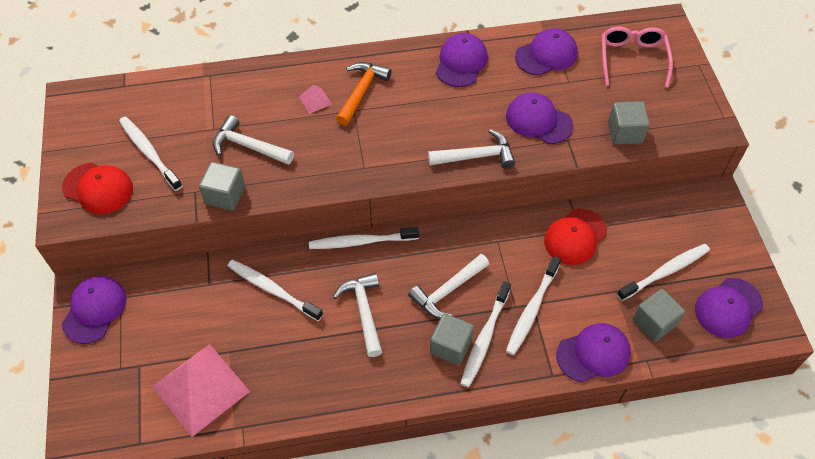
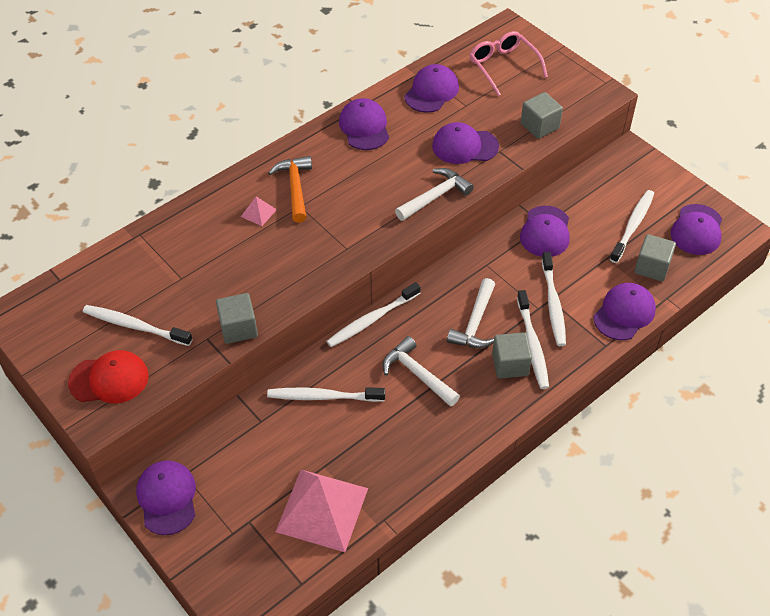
camera: 30 degrees left, 5 degrees down
white hammer [213,115,294,165] -> none
red cap [544,208,607,265] -> purple cap [520,206,570,257]

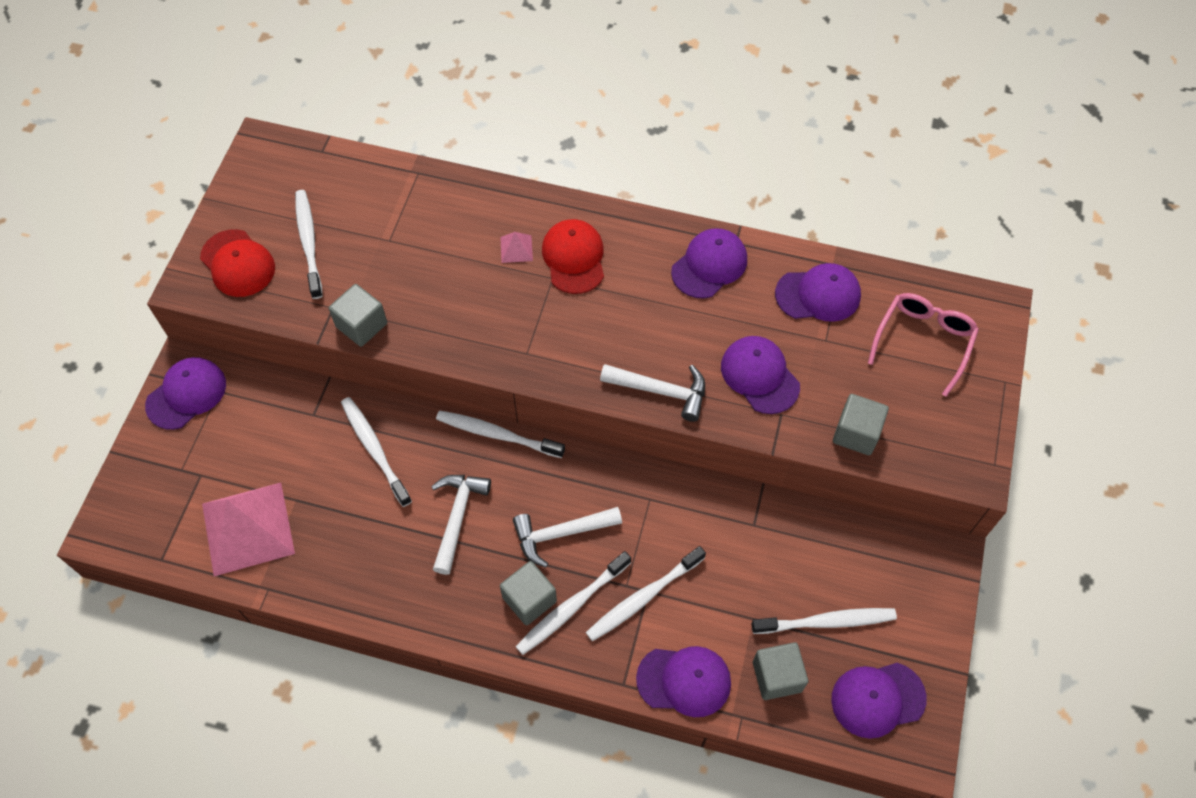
camera: 55 degrees right, 10 degrees up
orange hammer [268,156,312,223] -> red cap [542,219,604,294]
purple cap [520,206,570,257] -> none

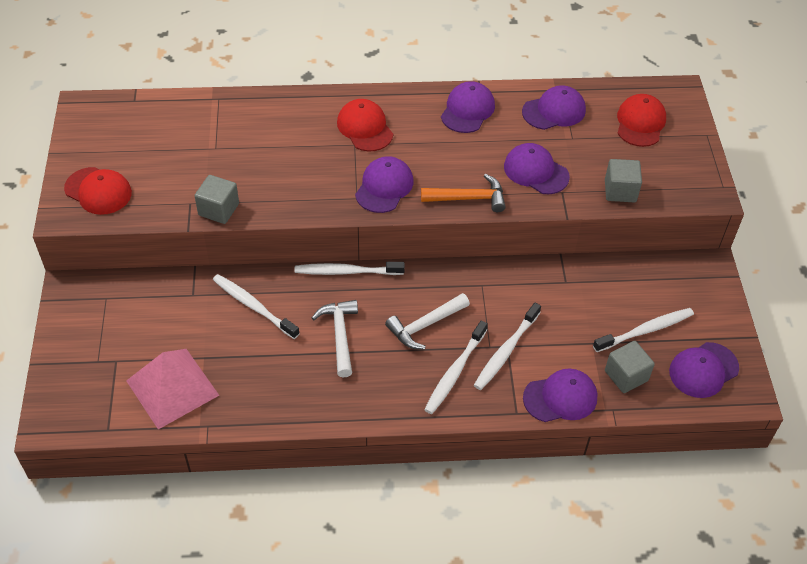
camera: 20 degrees left, 10 degrees down
purple cap [145,357,226,430] -> purple cap moved to [355,156,413,213]
white toothbrush [295,190,323,299] -> none
pink pyramid [500,232,533,263] -> none
grey cube [500,561,557,626] -> none
white hammer [600,364,705,422] -> orange hammer [421,174,506,212]
pink glasses [868,293,979,397] -> red cap [617,94,666,147]

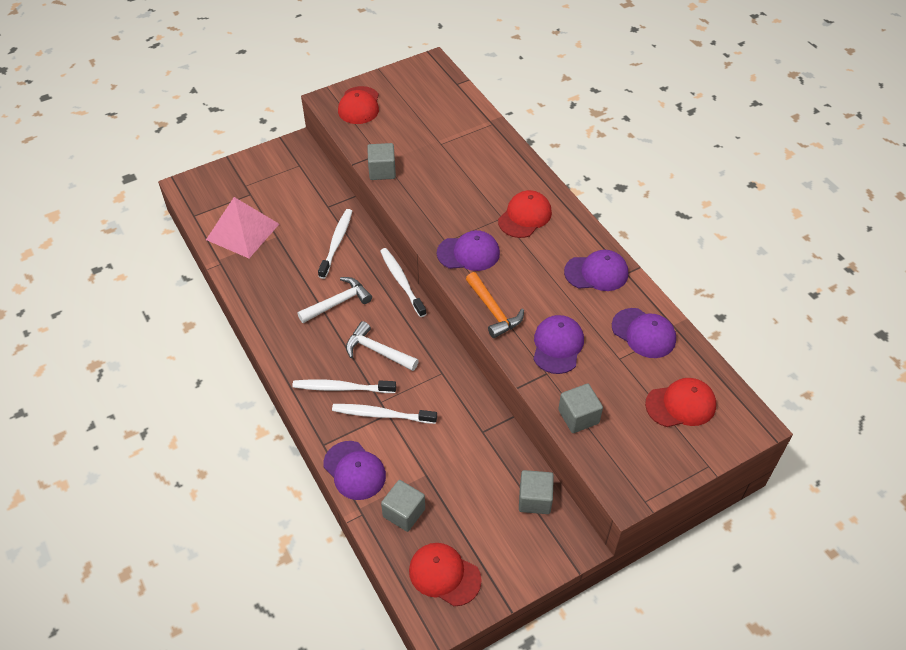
camera: 65 degrees right, 0 degrees up
white toothbrush [593,308,694,352] -> none
purple cap [669,342,739,398] -> red cap [409,543,482,606]
none -> grey cube [519,470,554,514]

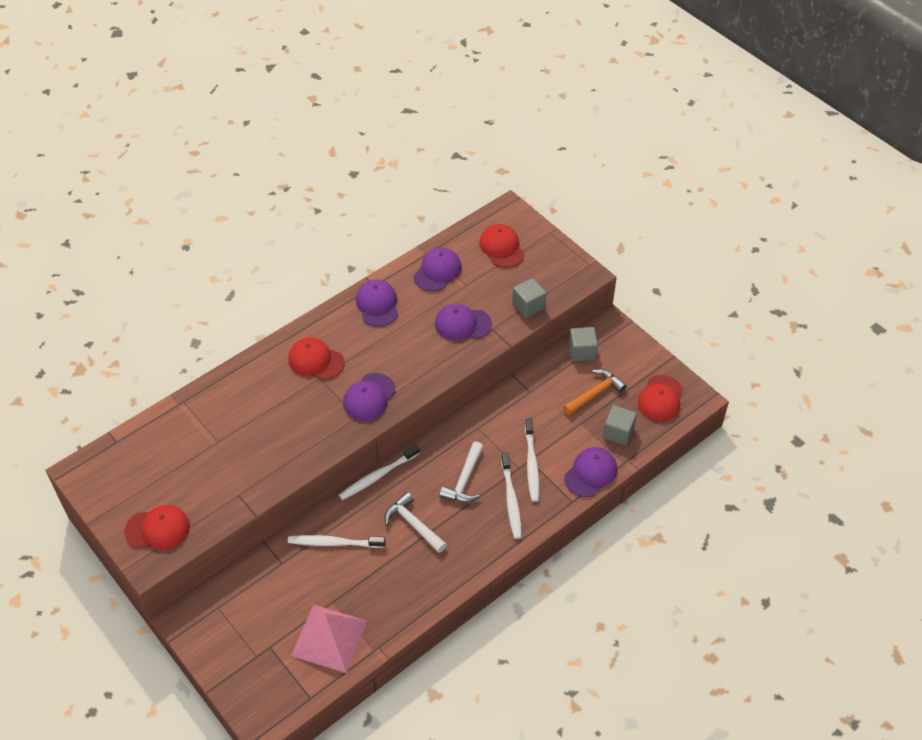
camera: 100 degrees left, 0 degrees up
grey cube [367,143,396,180] -> none
purple cap [437,230,500,271] -> purple cap turned 135 degrees counterclockwise [343,373,396,421]
orange hammer [466,272,524,338] -> orange hammer moved to [563,369,627,416]

